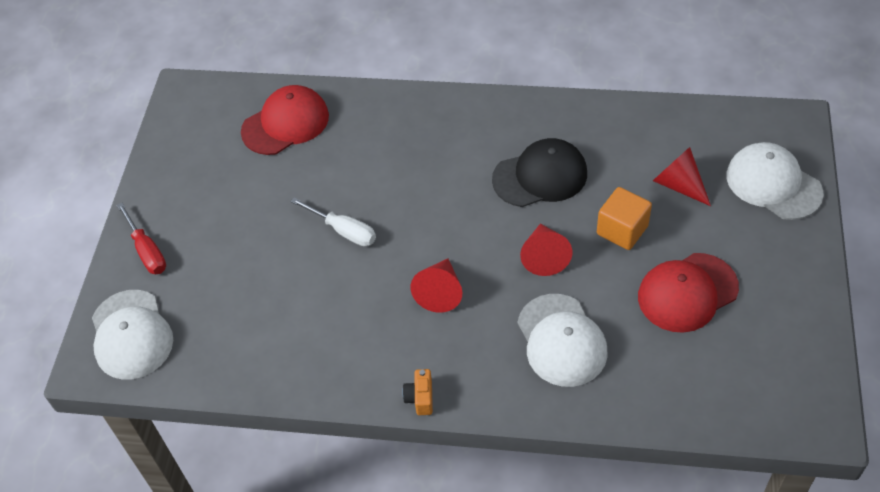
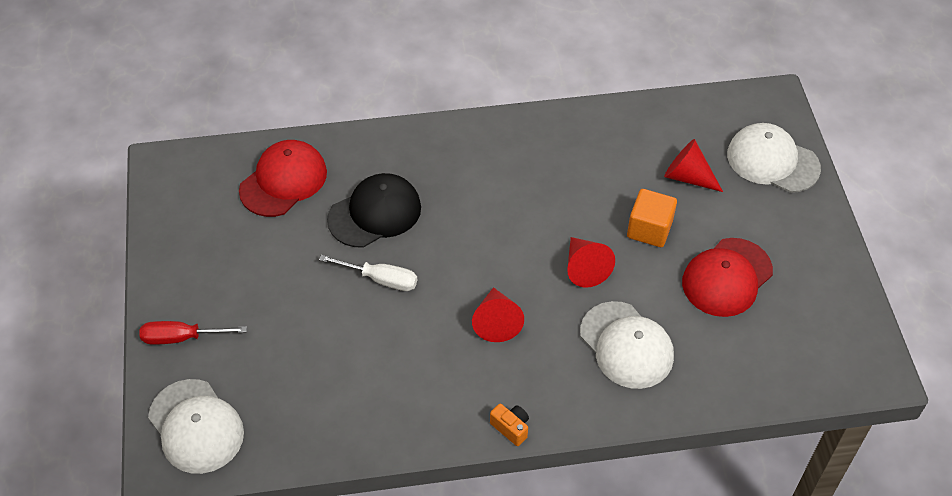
camera: 20 degrees left, 0 degrees up
red screwdriver [117,203,166,274] -> red screwdriver turned 135 degrees clockwise [139,321,247,345]
orange camera [402,369,433,415] -> orange camera turned 150 degrees clockwise [490,404,529,446]
black cap [492,138,587,207] -> black cap moved to [327,173,421,248]

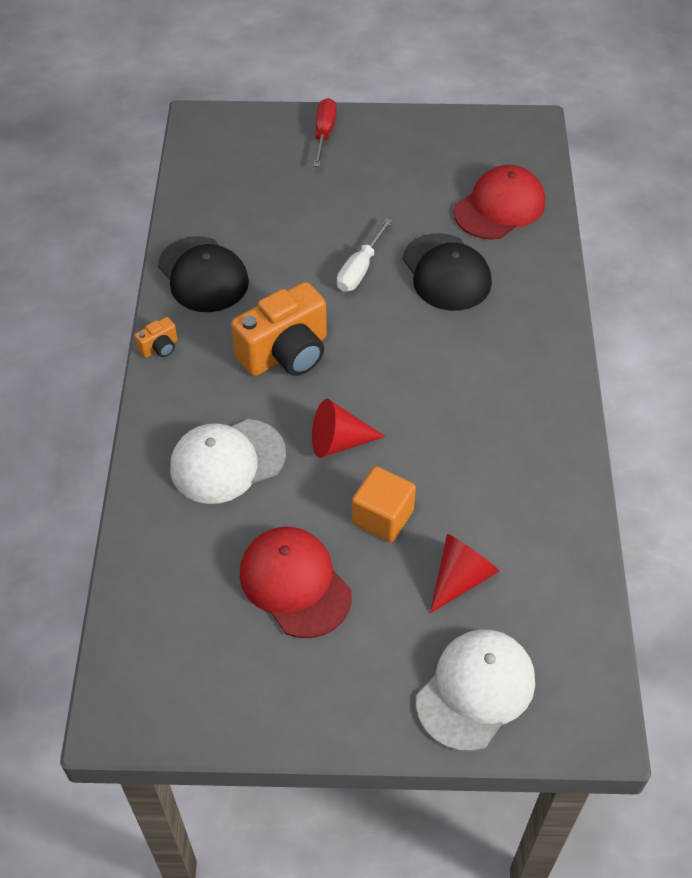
camera: 100 degrees right, 0 degrees up
white cap [148,379,244,474] -> none
red cap [239,140,327,217] -> red cap turned 90 degrees counterclockwise [453,165,545,240]
red cone [472,287,524,342] -> orange camera [231,282,327,376]
none -> black cap [158,236,249,312]

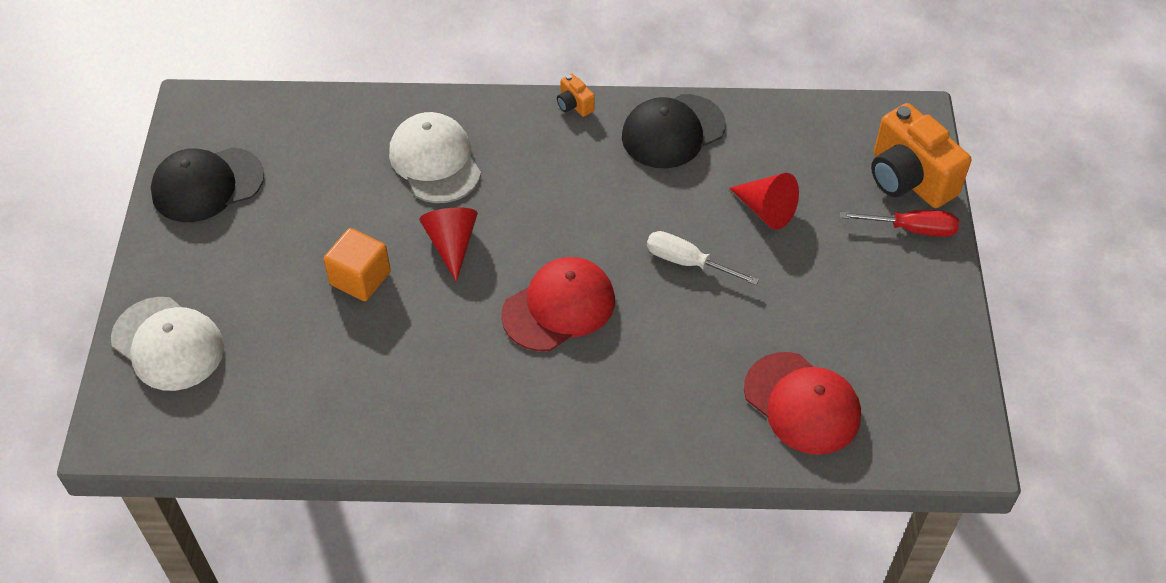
camera: 90 degrees right, 0 degrees up
orange camera [231,282,327,376] -> orange camera moved to [871,103,971,208]
red cap [240,527,352,638] -> red cap moved to [501,257,615,351]
black cap [403,233,492,311] -> black cap moved to [151,147,264,222]
red cone [430,534,499,613] -> red cone moved to [730,173,799,230]

